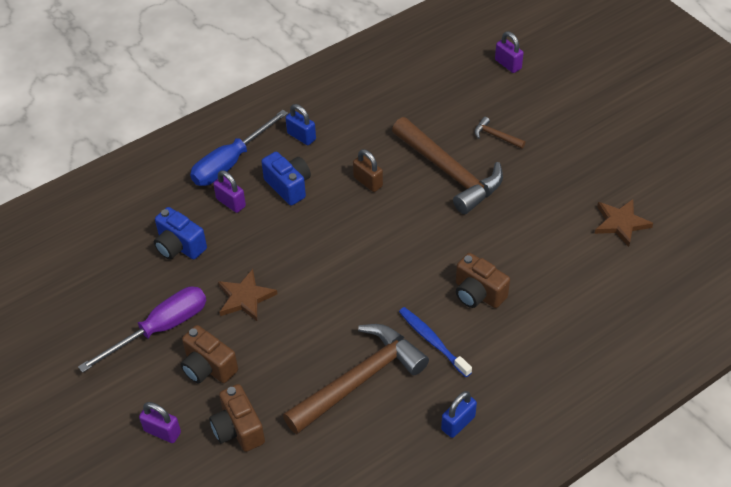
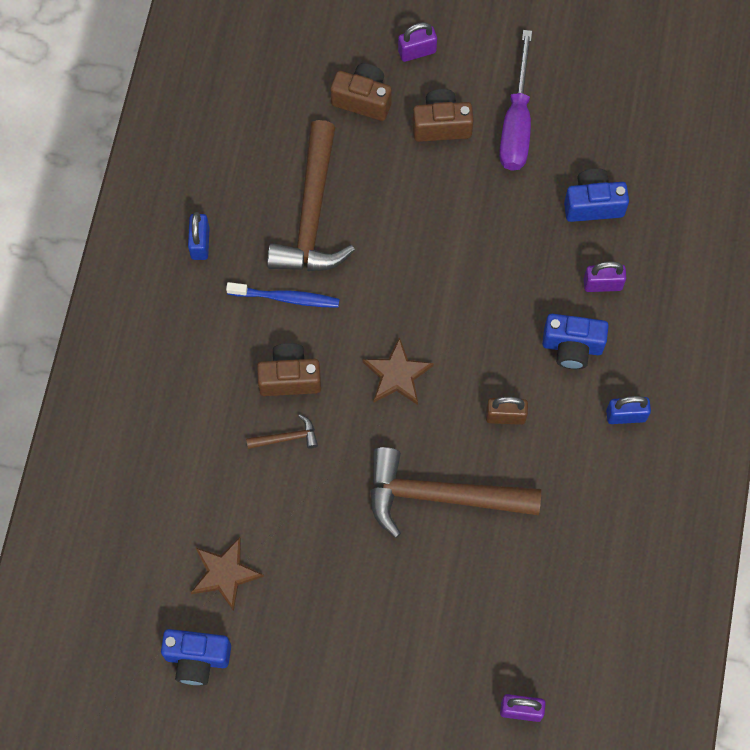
camera: 135 degrees right, 20 degrees up
blue screwdriver [190,110,288,186] -> none
brown star [218,269,277,321] -> brown star moved to [362,337,434,405]
brown hammer [475,117,525,149] -> brown hammer moved to [246,414,318,449]
none -> blue camera [161,629,231,685]

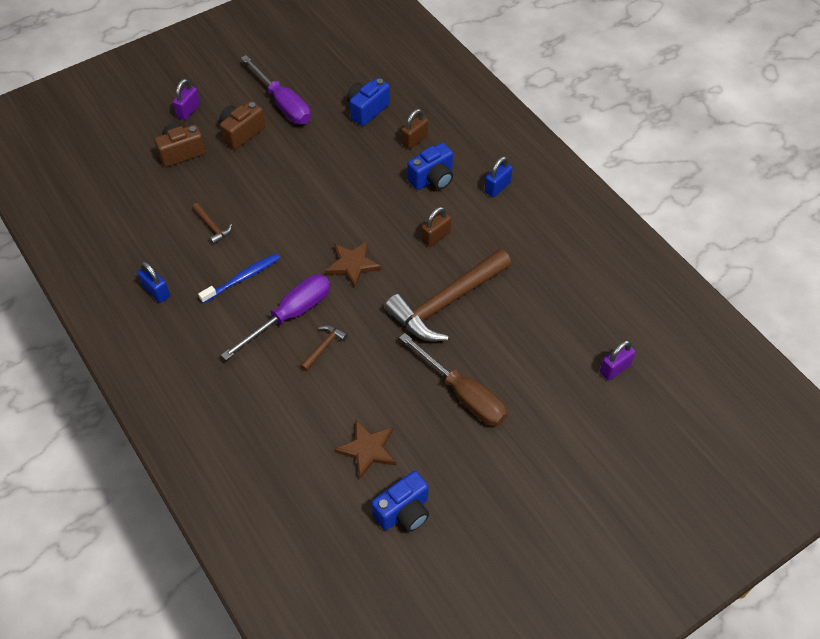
camera: 45 degrees left, 15 degrees down
brown camera [257,343,321,396] -> purple screwdriver [221,274,330,360]
brown hammer [267,120,355,271] -> brown hammer [192,203,232,245], size x0.41
purple padlock [584,261,626,292] -> brown padlock [401,109,428,149]
none -> brown screwdriver [399,333,507,426]

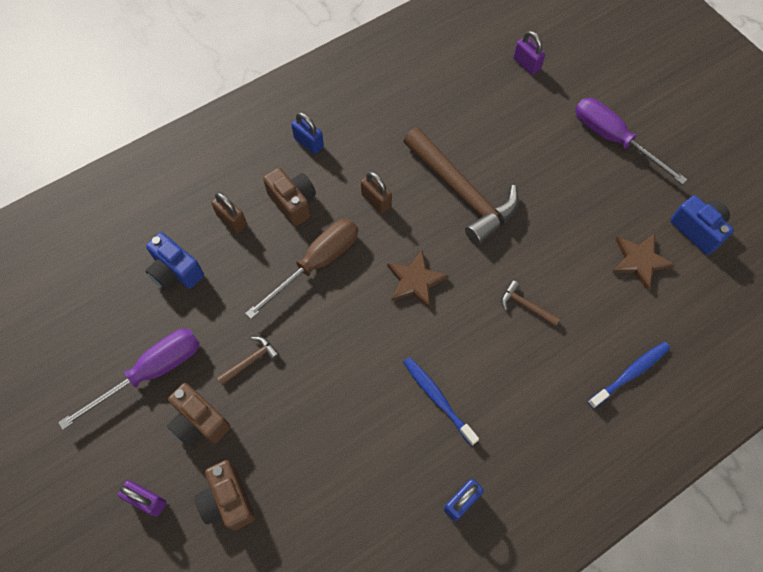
camera: 90 degrees left, 10 degrees up
brown hammer [192,203,232,245] -> brown hammer moved to [217,337,280,386]
purple screwdriver [221,274,330,360] -> purple screwdriver moved to [575,98,688,185]
brown screwdriver [399,333,507,426] -> brown screwdriver moved to [245,219,358,319]
blue camera [407,143,453,190] -> brown camera [263,168,316,227]
none -> blue toothbrush [588,342,670,409]

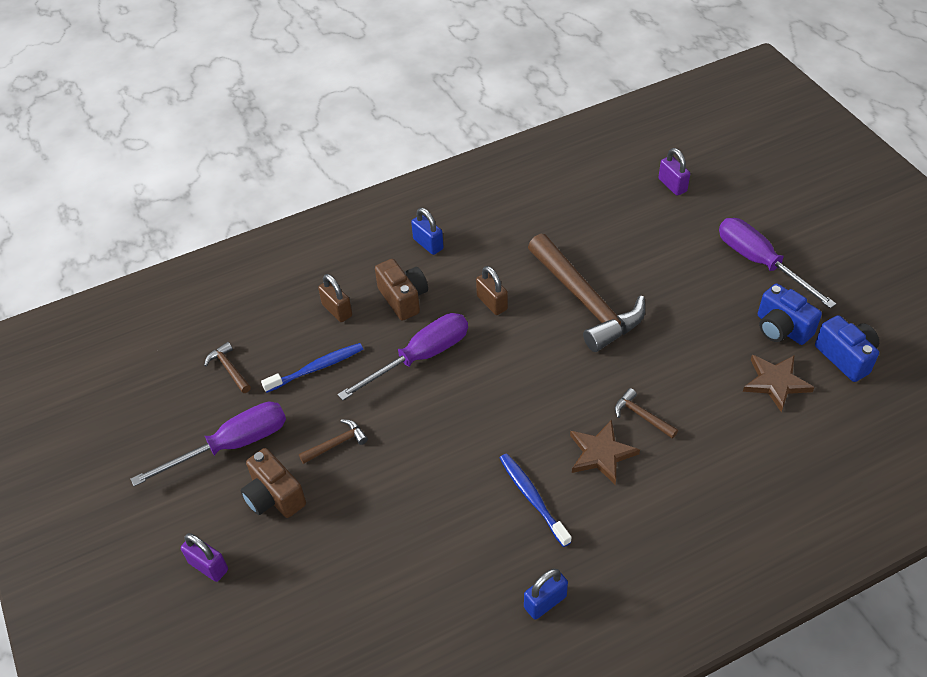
camera: 10 degrees right, 15 degrees down
blue camera [145,232,204,290] -> blue camera moved to [758,283,822,345]
brown camera [194,460,255,531] -> none
brown screwdriver [245,219,358,319] -> purple screwdriver [338,313,468,400]
brown star [387,250,449,309] -> brown star moved to [570,420,640,485]
blue toothbrush [588,342,670,409] -> blue toothbrush moved to [261,343,363,393]
none -> brown hammer [204,342,251,393]

